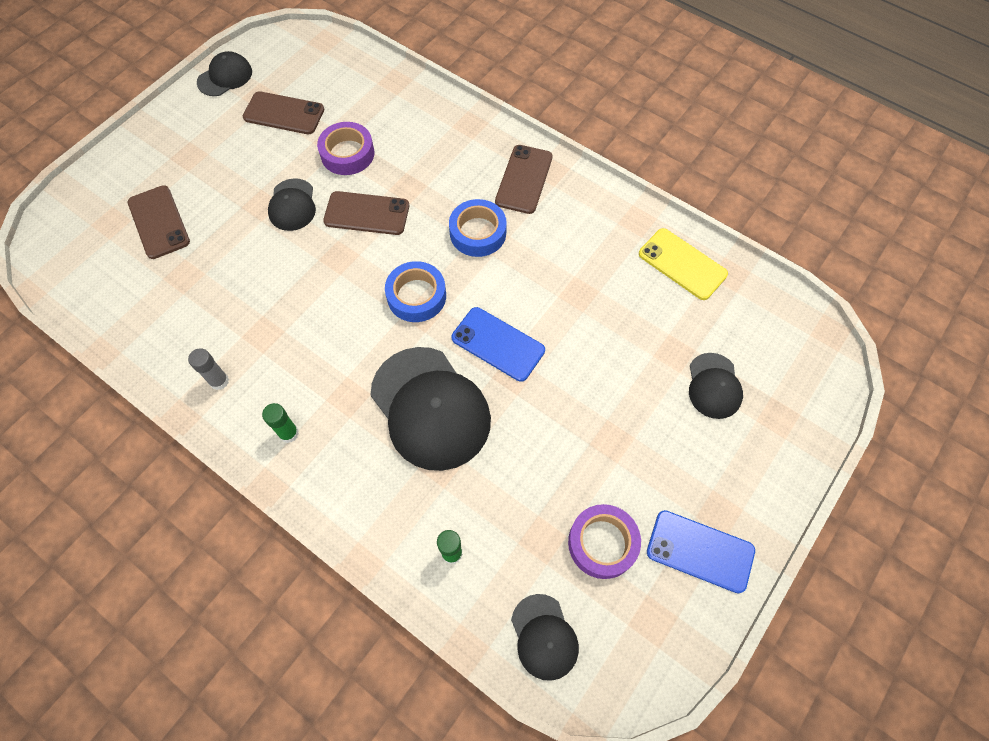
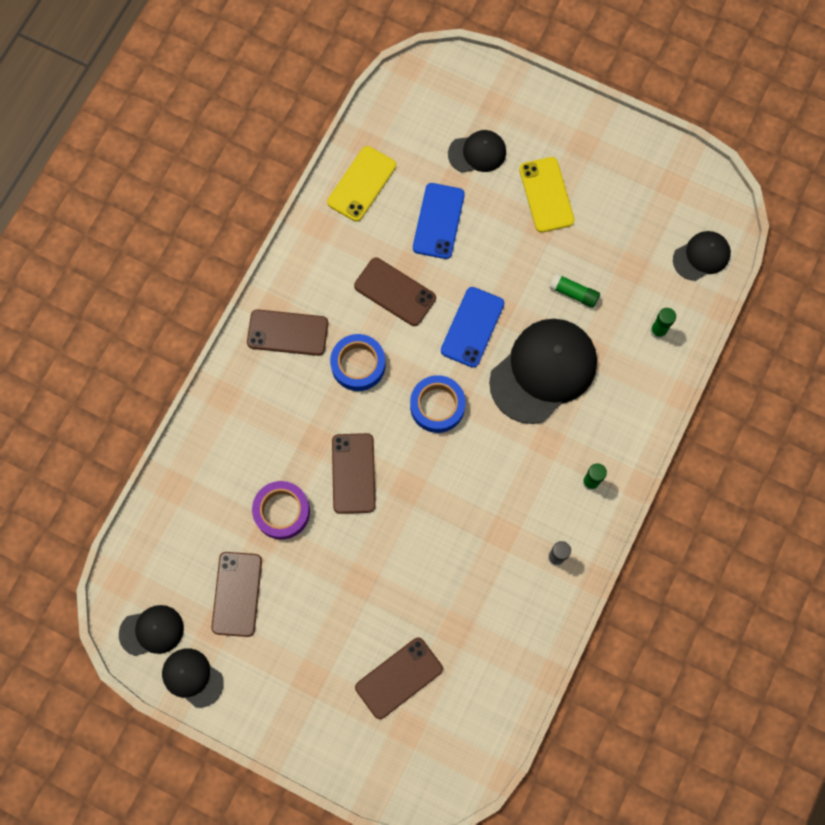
camera: 100 degrees left, 10 degrees up
black cap [268,178,316,231] -> black cap moved to [119,605,184,656]
purple tape [568,504,641,579] -> none
blue phone [647,510,755,594] -> blue phone moved to [413,183,465,259]
none -> brown phone [354,258,436,326]
none -> yellow phone [519,157,575,233]
none -> green glue stick [549,273,600,308]

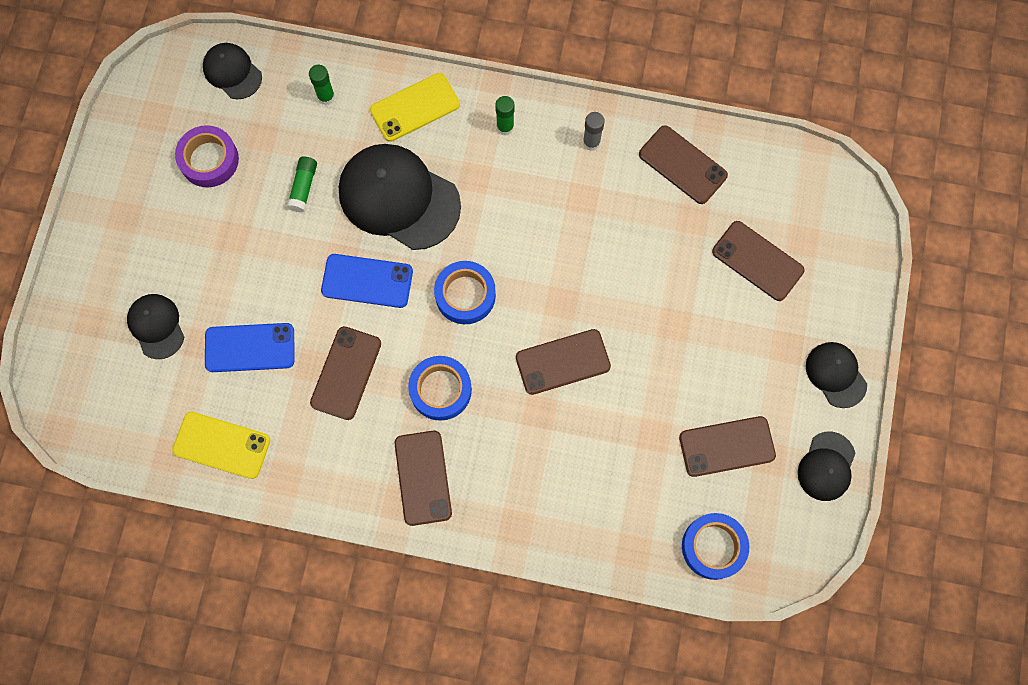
camera: 105 degrees left, 0 degrees up
black cap [119,605,184,656] -> black cap moved to [806,342,867,408]
purple tape [252,481,310,540] -> purple tape moved to [175,125,239,187]
yellow phone [519,157,575,233] -> yellow phone moved to [370,73,460,142]
none -> brown phone [639,125,728,204]
none -> blue tape [682,513,749,580]

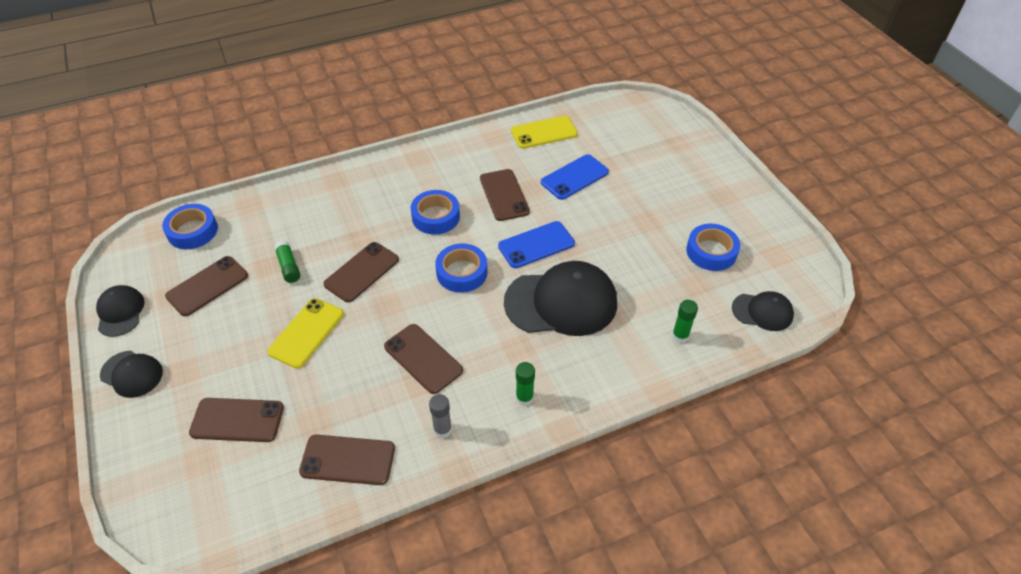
camera: 145 degrees right, 25 degrees down
black cap [127,294,184,359] -> none
purple tape [175,125,239,187] -> blue tape [686,224,740,271]
green glue stick [287,156,317,213] -> green glue stick moved to [274,240,300,283]
yellow phone [370,73,460,142] -> yellow phone moved to [267,298,344,368]
brown phone [394,431,452,526] -> brown phone moved to [384,324,463,394]

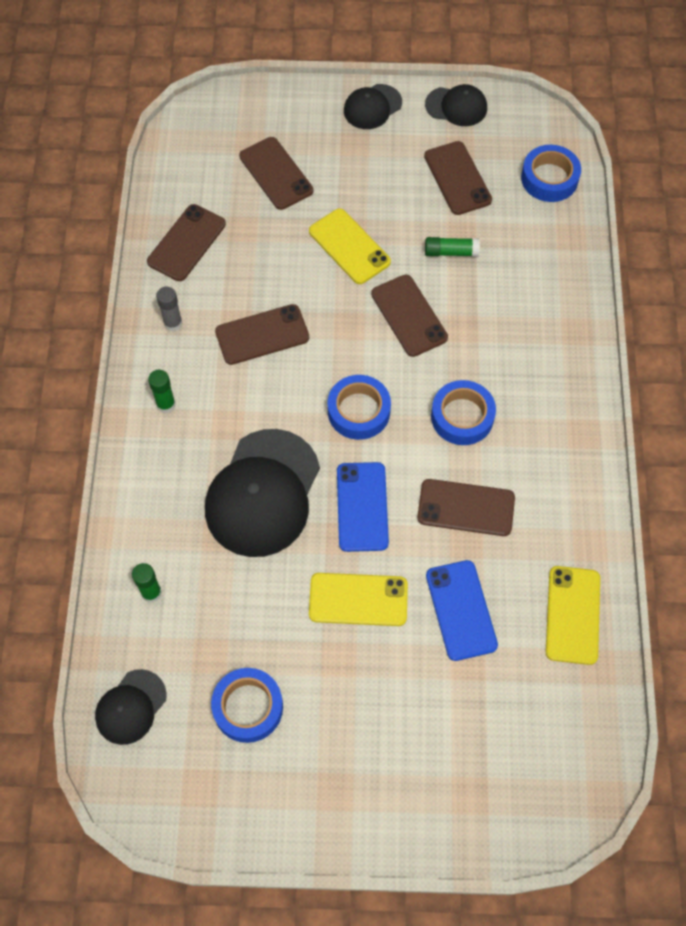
camera: 115 degrees right, 15 degrees up
brown phone [189,398,284,442] -> brown phone turned 60 degrees counterclockwise [239,137,313,210]
none -> yellow phone [309,573,408,626]

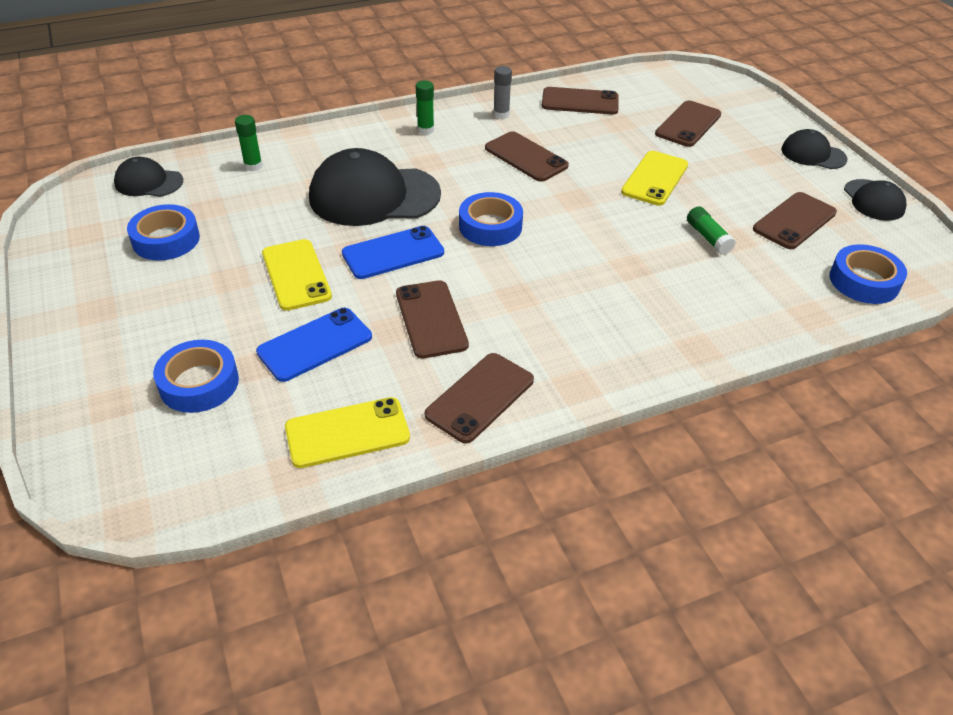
camera: 65 degrees right, 20 degrees down
brown phone [371,275,448,357] -> brown phone moved to [425,353,534,443]
blue tape [431,380,496,445] -> blue tape moved to [153,340,239,413]

